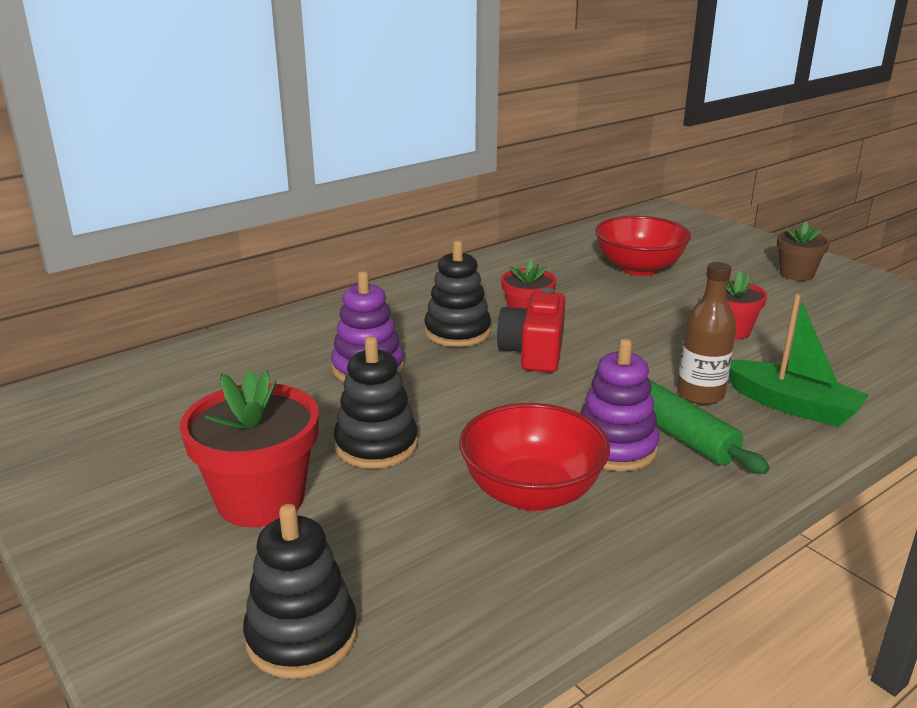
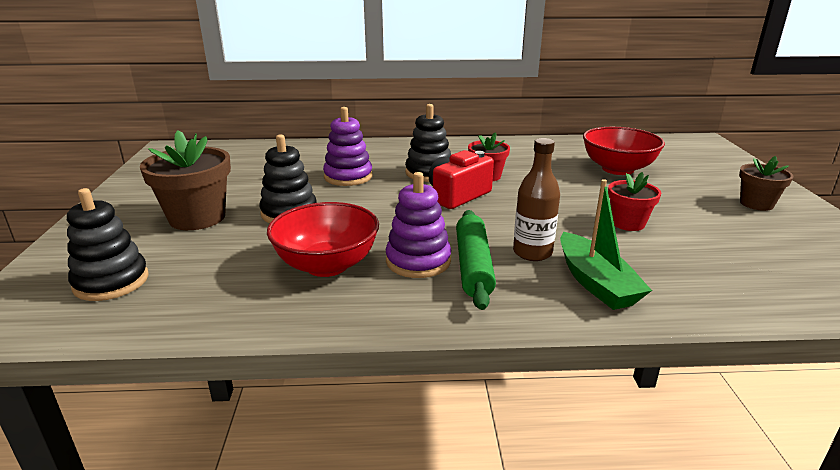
camera: 35 degrees right, 0 degrees up
red flower pot [180,370,319,527] -> brown flower pot [140,130,231,230]

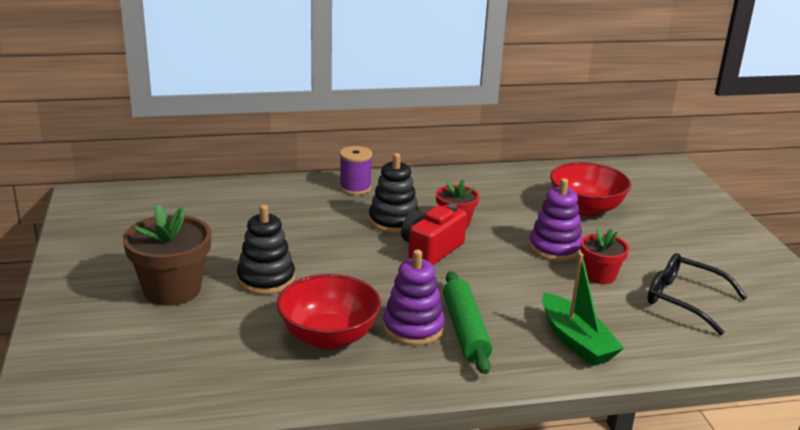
camera: 10 degrees left, 0 degrees up
black stacking toy [67,188,149,301] -> none
purple stacking toy [323,107,373,186] -> purple stacking toy moved to [529,178,583,261]
brown bottle [513,138,560,261] -> none
brown flower pot [739,156,794,211] -> none
none -> purple spool [339,146,372,195]
none -> black glasses [648,253,748,335]

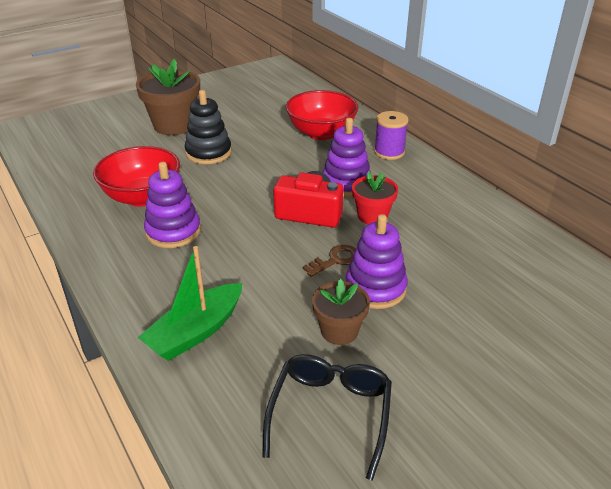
camera: 70 degrees right, 10 degrees up
black stacking toy [369,153,419,233] -> purple stacking toy [322,118,371,197]
green rolling pin [443,271,492,374] -> none
red bowl [550,162,631,216] -> red bowl moved to [286,90,358,140]
red flower pot [581,229,629,284] -> brown flower pot [312,278,370,345]
none -> brown key [303,245,356,277]

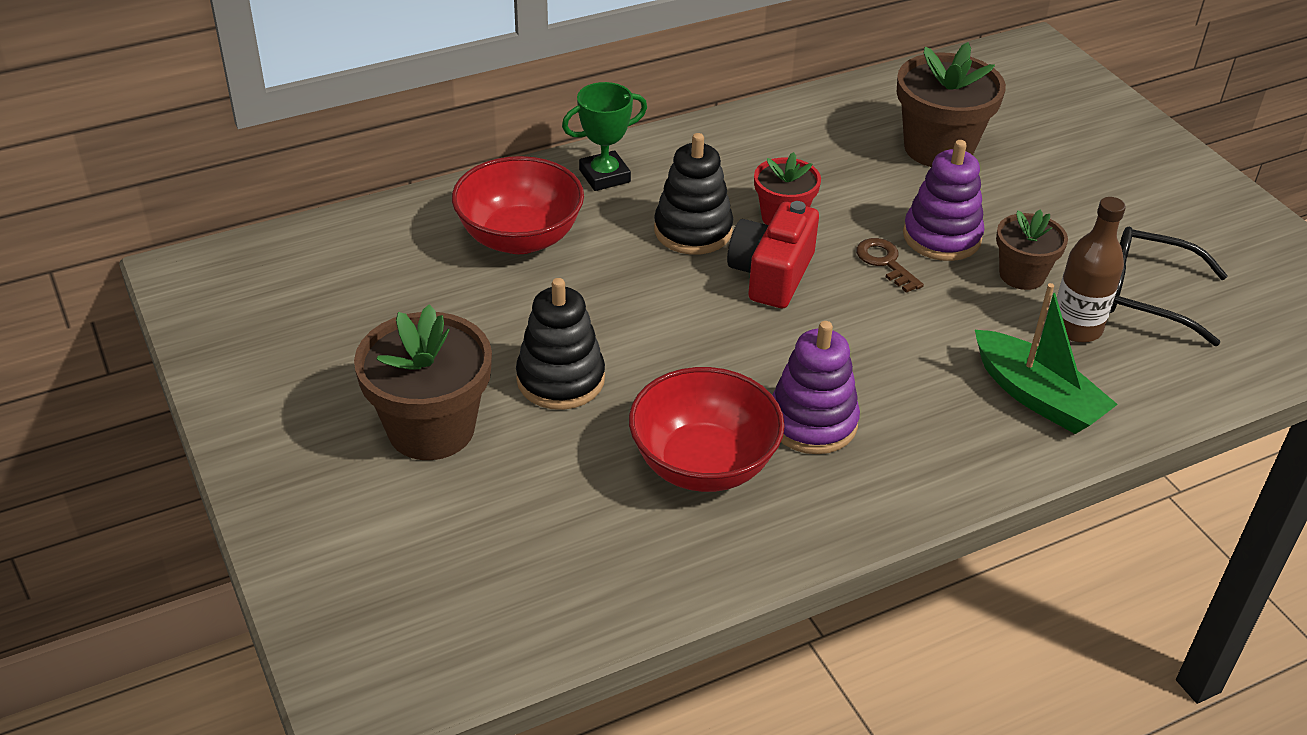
camera: 85 degrees left, 5 degrees up
purple stacking toy [322,118,371,197] -> black stacking toy [654,133,733,255]
purple spool [374,111,409,160] -> green trophy [562,82,647,191]
none -> brown flower pot [897,42,1006,167]
none -> brown bottle [1057,197,1126,343]

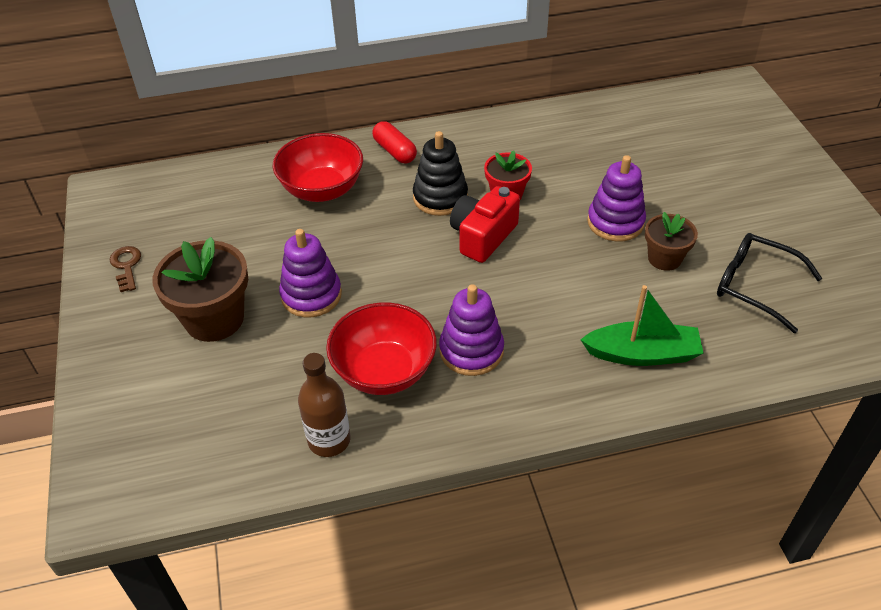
camera: 15 degrees right, 5 degrees up
black stacking toy [516,278,605,410] -> purple stacking toy [279,229,342,317]
green trophy [562,82,647,191] -> red capsule [372,121,417,163]
brown key [856,238,924,293] -> brown key moved to [110,246,141,292]
brown flower pot [897,42,1006,167] -> none
green boat [975,283,1118,434] -> green boat turned 60 degrees counterclockwise [580,285,703,366]
brown bottle [1057,197,1126,343] -> brown bottle moved to [298,353,351,457]

